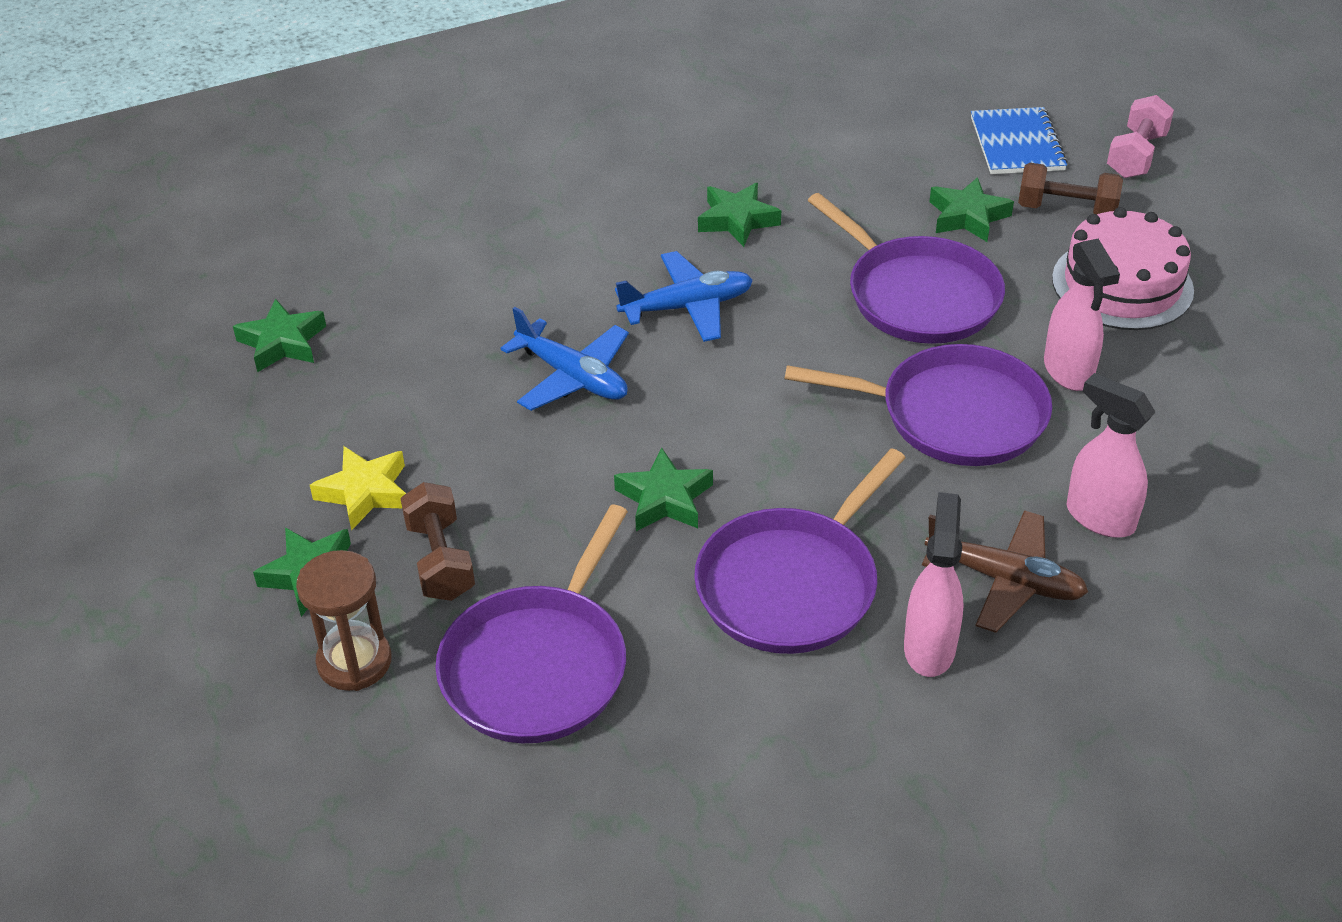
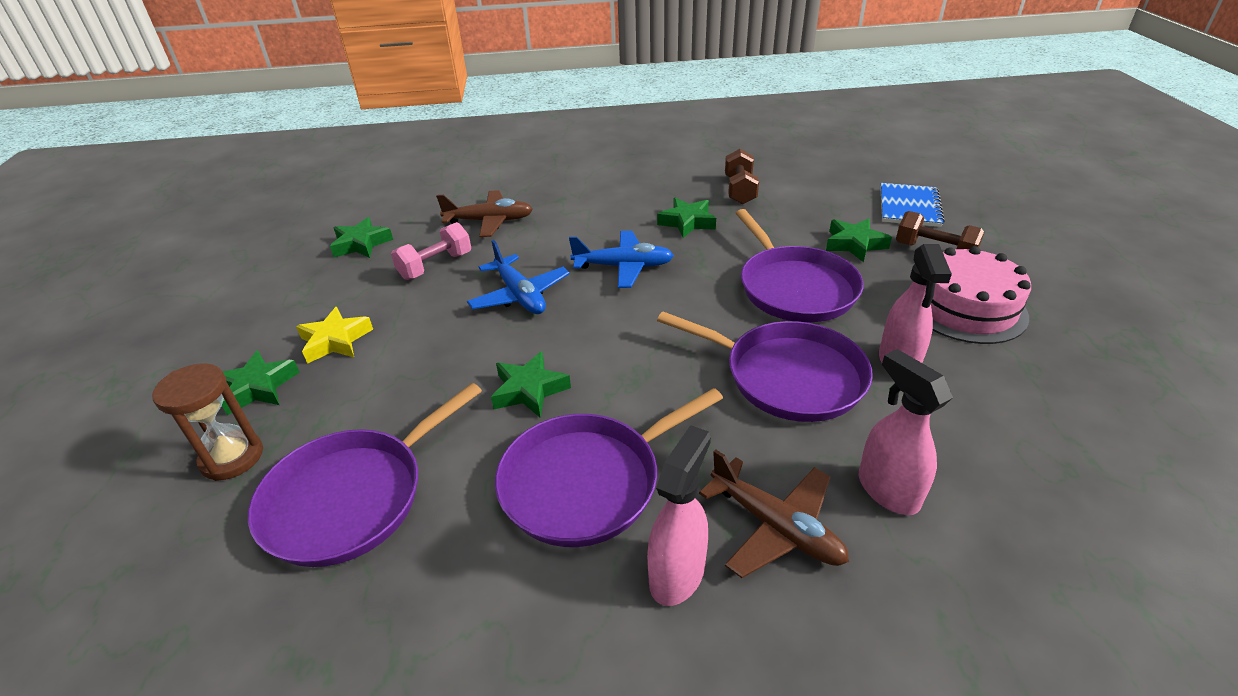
camera: 20 degrees right, 5 degrees down
brown dumbbell [400,482,475,601] -> brown dumbbell moved to [725,149,759,204]
pink dumbbell [1107,95,1174,178] -> pink dumbbell moved to [391,222,471,280]
none -> brown plane [436,190,533,237]

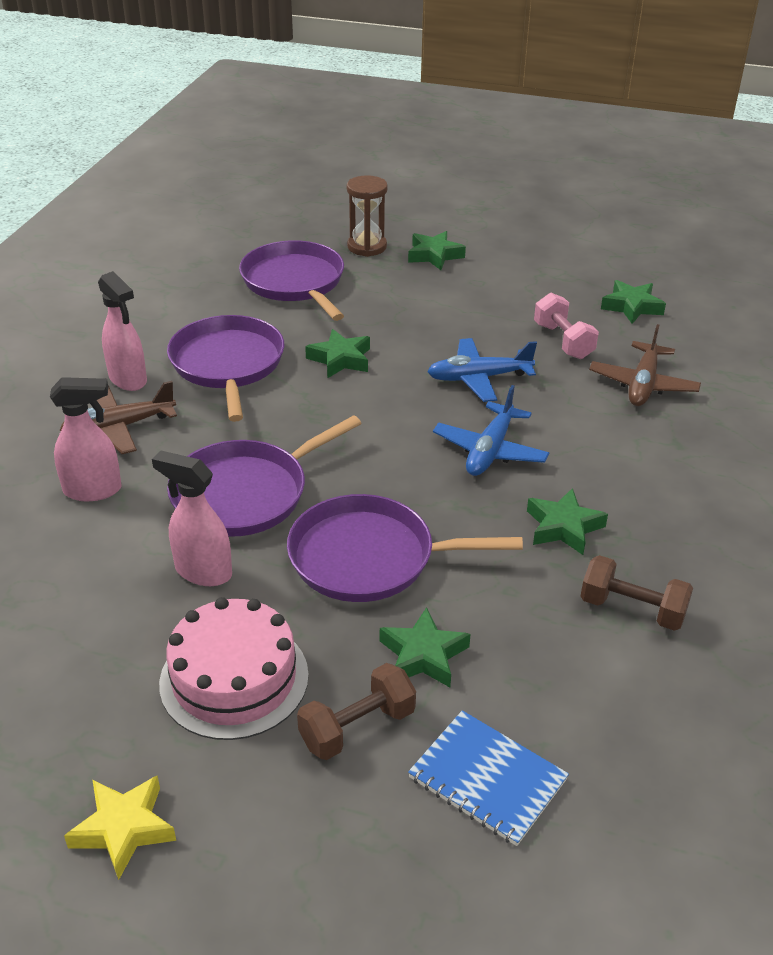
camera: 110 degrees right, 0 degrees up
yellow star [296,307,373,364] -> yellow star moved to [64,776,176,880]

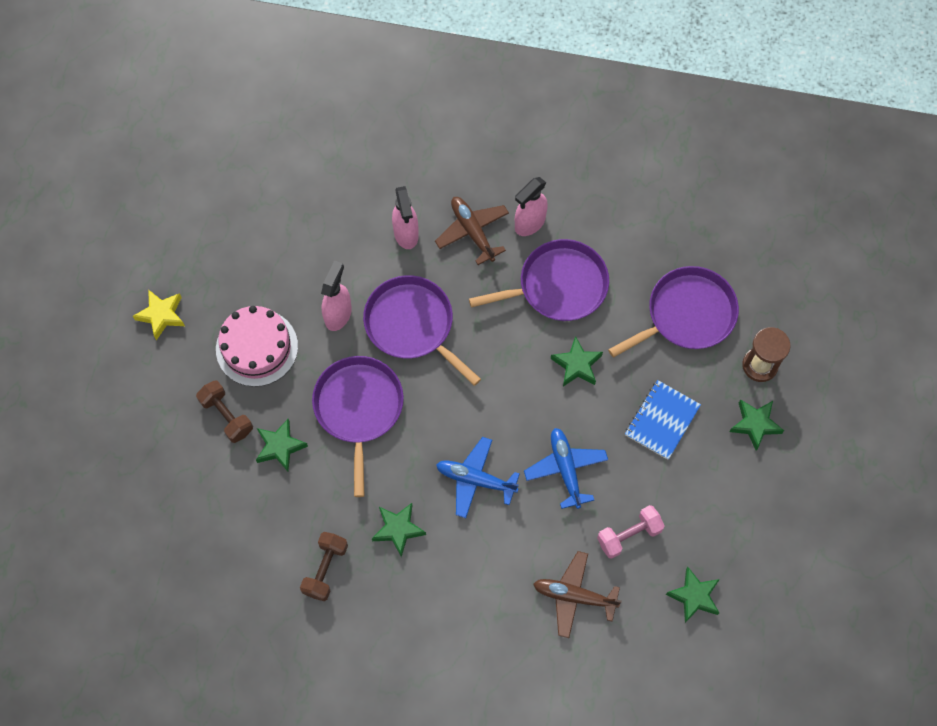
camera: 85 degrees right, 30 degrees up
blue notebook [408,710,569,846] -> blue notebook moved to [625,380,701,460]

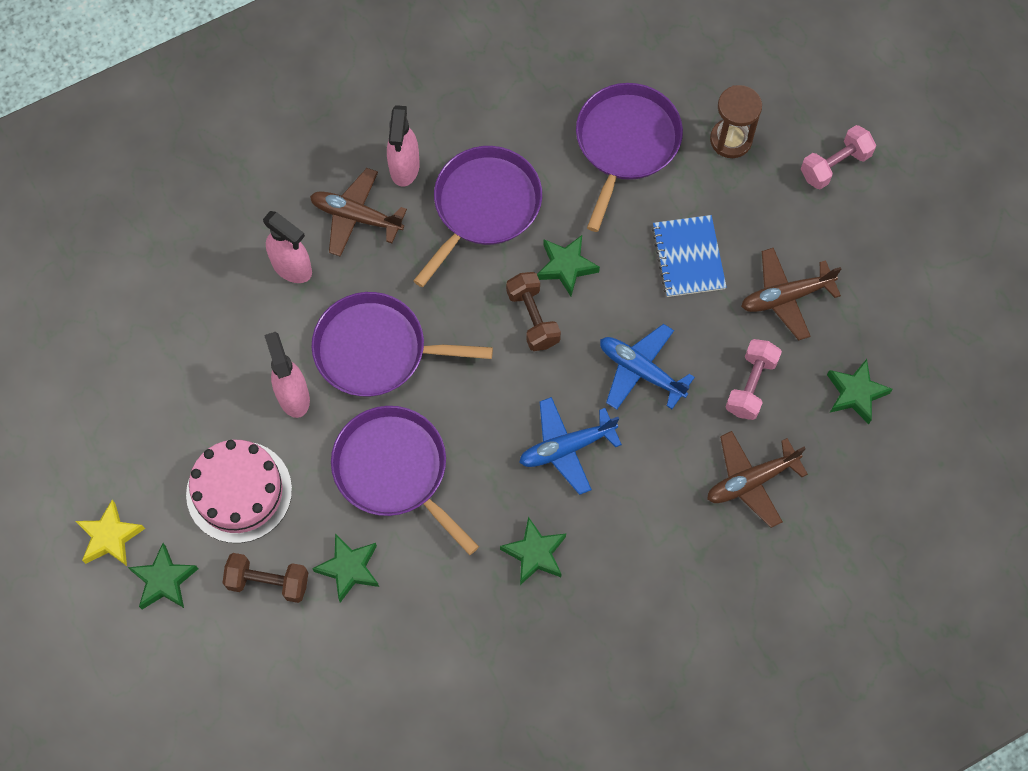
camera: 40 degrees left, 0 degrees up
brown dumbbell [300,532,348,601] -> brown dumbbell moved to [506,272,561,351]
green star [729,399,784,451] -> green star moved to [128,543,198,609]
none -> brown plane [741,248,841,341]
none -> pink dumbbell [801,125,876,190]

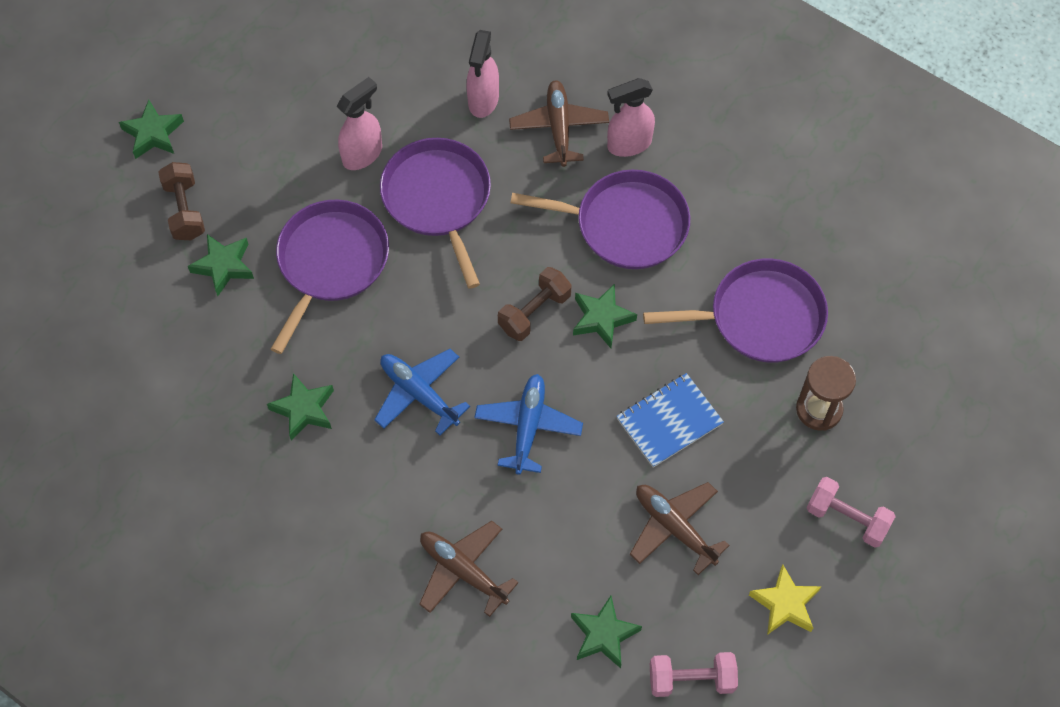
camera: 65 degrees right, 5 degrees down
yellow star [76,500,145,566] -> yellow star moved to [749,564,821,635]
pink cake [186,440,292,543] -> none
pink dumbbell [725,339,782,420] -> pink dumbbell moved to [650,652,738,697]

